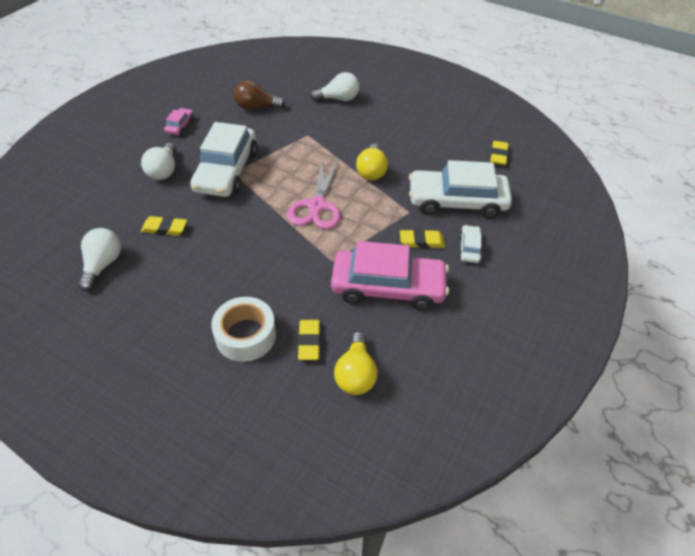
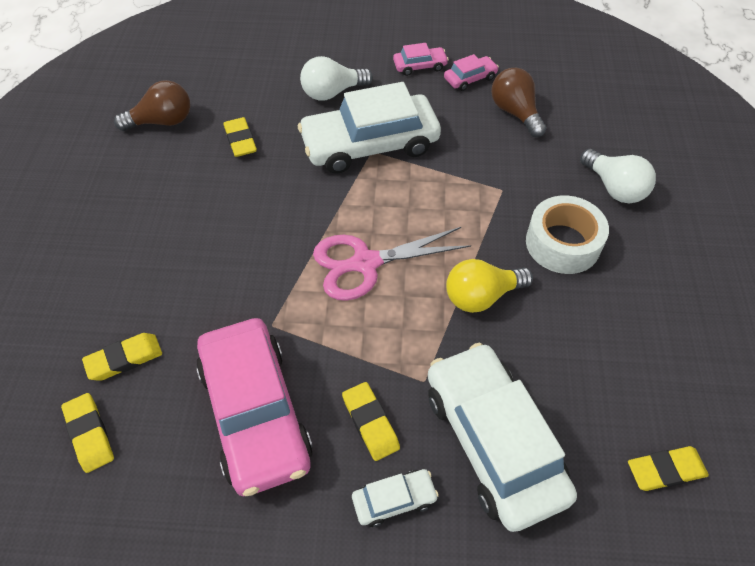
camera: 65 degrees right, 5 degrees up
white light bulb [78,228,121,291] -> brown light bulb [114,80,190,131]
white tape [211,297,276,362] -> white tape moved to [526,195,609,274]
yellow light bulb [334,332,378,395] -> yellow eraser [61,393,114,473]
none -> pink car [444,54,499,91]

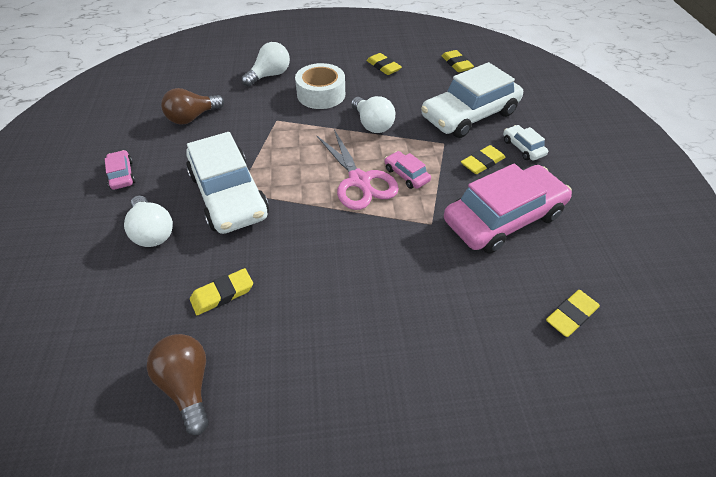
camera: 100 degrees left, 5 degrees down
yellow eraser [82,333,162,381] -> yellow eraser moved to [367,53,402,75]
pink car [444,54,499,91] -> pink car moved to [385,151,431,189]
yellow light bulb [446,259,533,313] -> white light bulb [351,96,395,133]

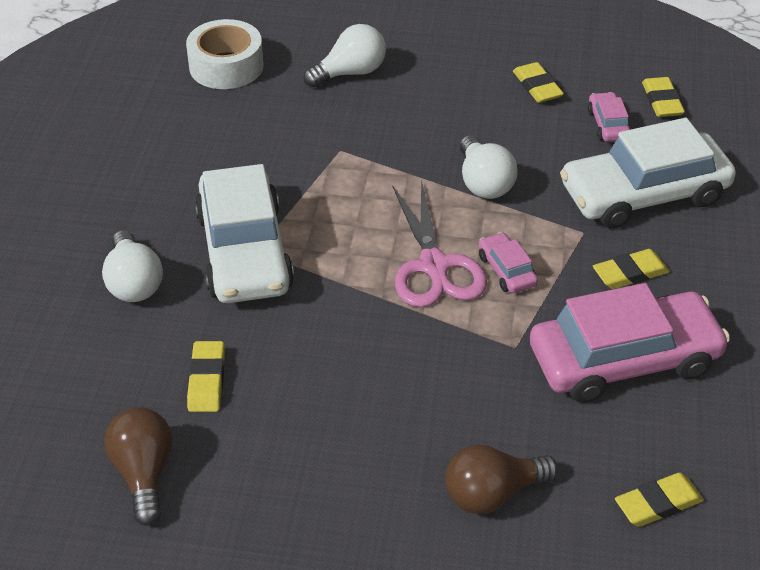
camera: 15 degrees right, 5 degrees down
pink car [105,150,135,190] -> pink car moved to [588,92,631,142]
brown light bulb [161,88,224,125] -> brown light bulb moved to [445,445,558,514]
yellow eraser [190,268,253,315] -> yellow eraser turned 75 degrees counterclockwise [187,341,225,412]
white tape [295,63,345,109] -> white tape moved to [186,19,264,89]
white car [503,125,548,161] -> none

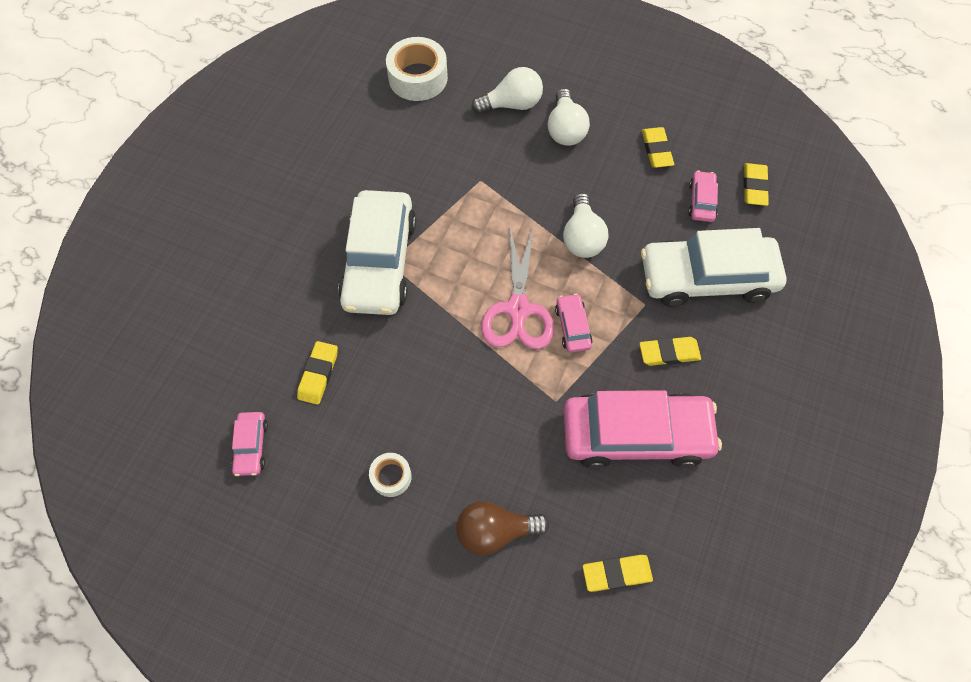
camera: 15 degrees right, 20 degrees up
white light bulb [102,230,163,302] -> white light bulb moved to [548,88,590,146]
brown light bulb [104,407,173,526] -> pink car [231,412,268,476]
none -> white tape [369,453,412,497]

